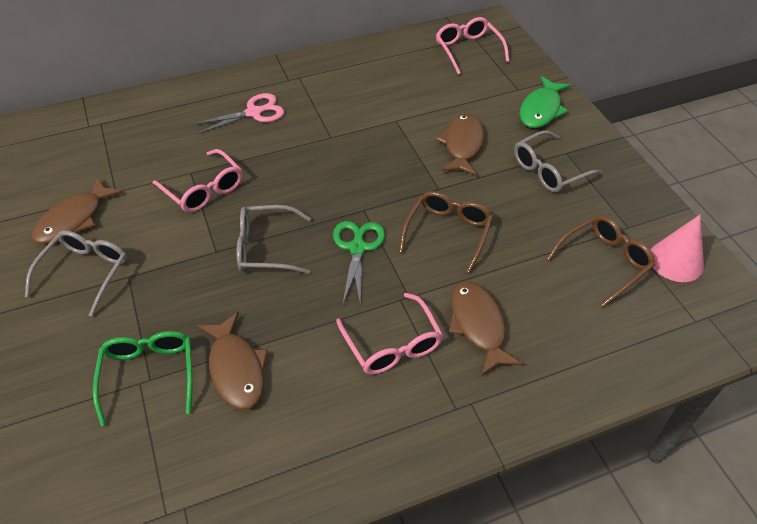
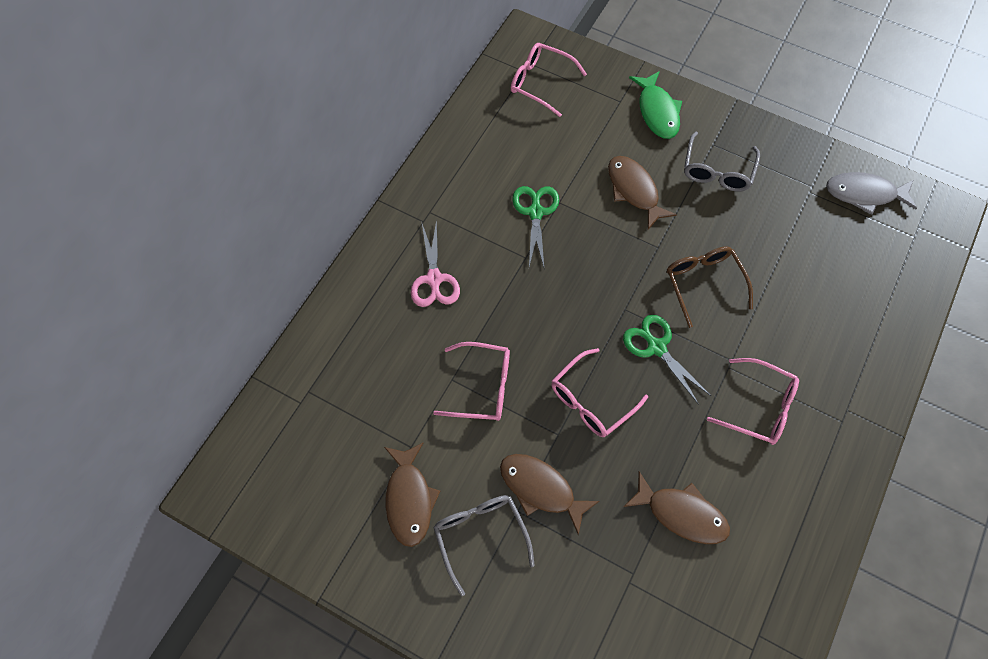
camera: 40 degrees left, 15 degrees up
green glasses [93,331,193,426] -> none
pink scissors [192,93,284,134] -> pink scissors turned 150 degrees clockwise [411,219,460,307]
grey glasses [237,205,311,274] -> pink glasses [551,348,648,437]
brown fish [449,281,523,376] -> brown fish moved to [500,454,600,535]
brown glasses [547,215,655,307] -> none
pink cone [650,215,704,282] -> grey fish [826,172,917,214]
none -> green scissors [512,186,559,267]

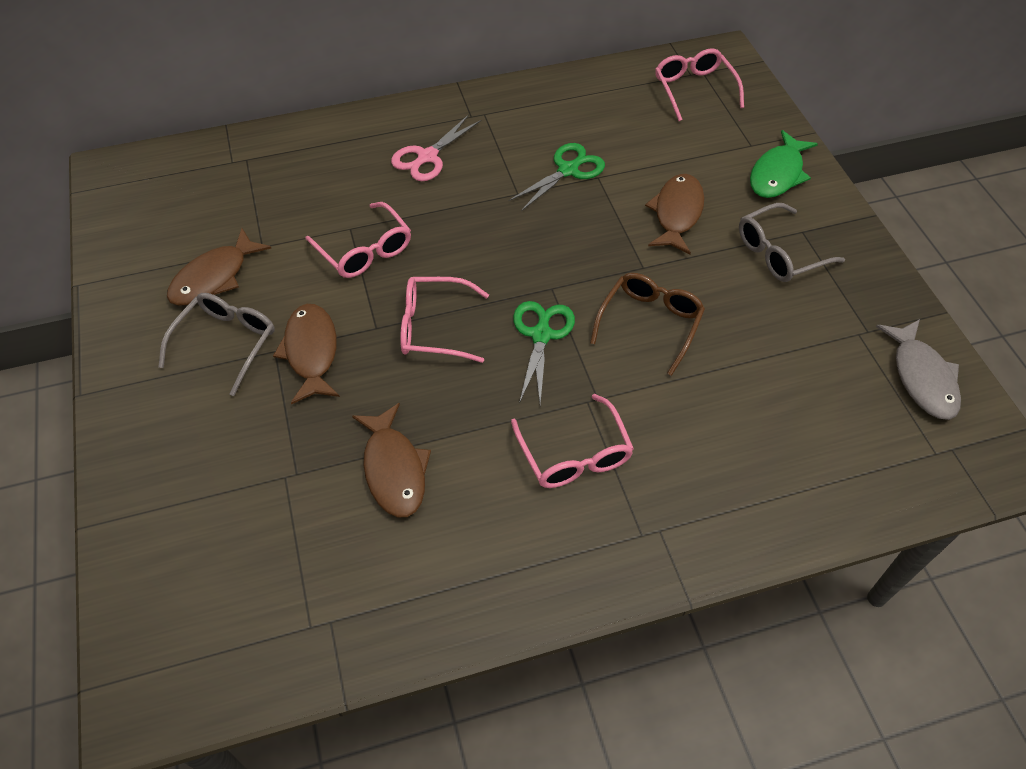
camera: 45 degrees right, 10 degrees down
grey fish [826,172,917,214] -> grey fish turned 150 degrees counterclockwise [876,319,961,420]

